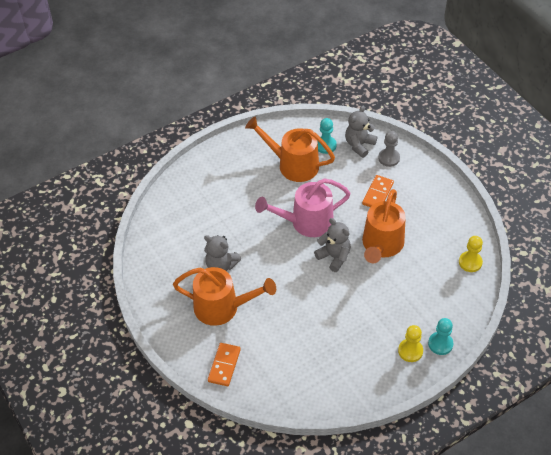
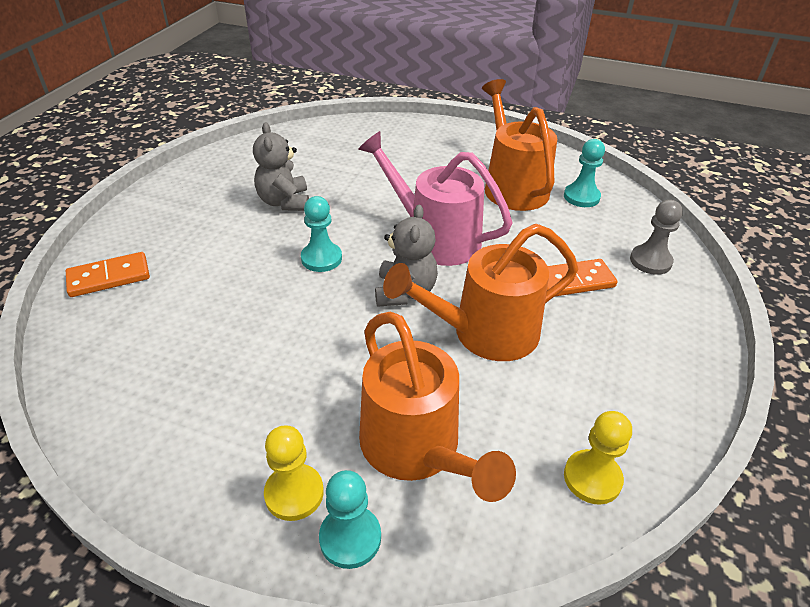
camera: 50 degrees right, 10 degrees down
orange watering can [173,267,276,326] -> orange watering can moved to [359,312,516,502]
grey teddy bear [345,106,377,158] -> none
none -> turquoise pawn [301,196,342,272]

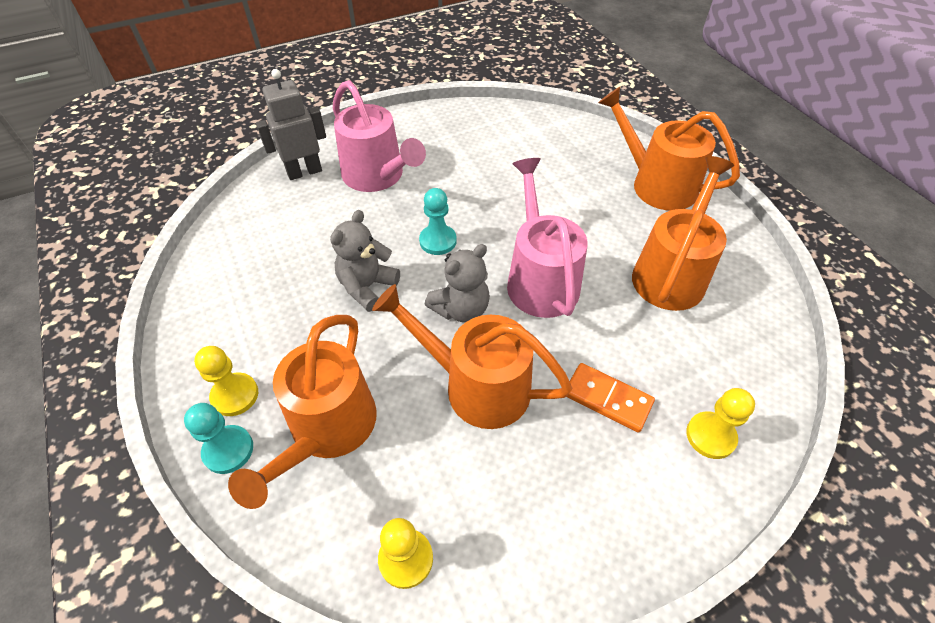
camera: 45 degrees right, 10 degrees up
orange domino [66,252,150,297] -> grey robot [256,69,326,180]
grey teddy bear [253,123,309,211] -> grey teddy bear moved to [330,210,400,312]
turquoise pawn [564,139,605,207] -> none
grey pawn [630,200,683,275] -> yellow pawn [686,388,755,459]
none -> pink watering can [333,80,426,192]
none -> orange watering can [598,87,740,211]

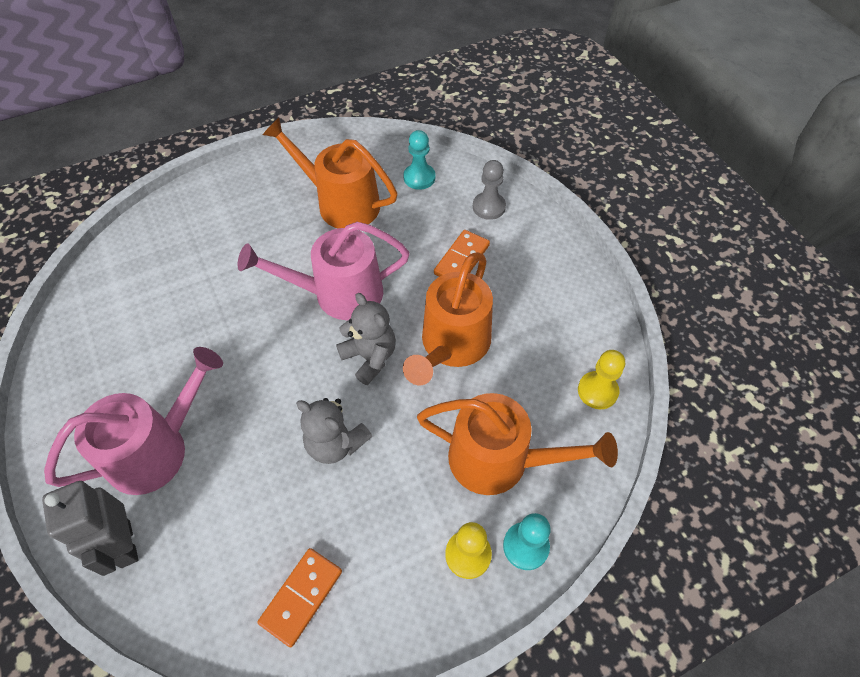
camera: 90 degrees left, 5 degrees up
turquoise pawn [419,188,457,255] -> turquoise pawn moved to [403,130,435,190]
orange watering can [598,87,740,211] -> none
yellow pawn [686,388,755,459] -> grey pawn [473,160,506,220]
none -> orange domino [258,548,342,648]

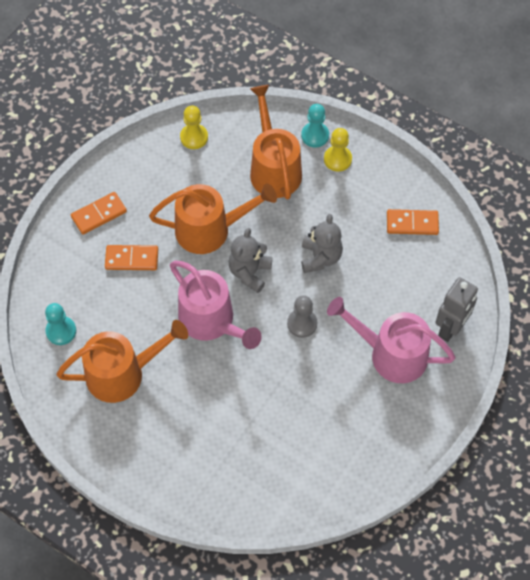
camera: 120 degrees left, 5 degrees up
orange watering can [262,117,397,228] -> orange watering can turned 105 degrees counterclockwise [56,320,188,403]
grey pawn [473,160,506,220] -> grey pawn moved to [287,295,317,338]
none -> orange domino [71,192,127,234]

